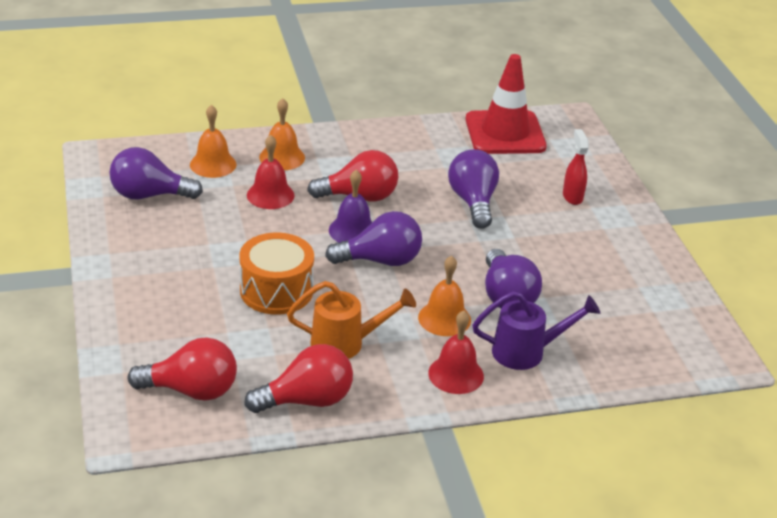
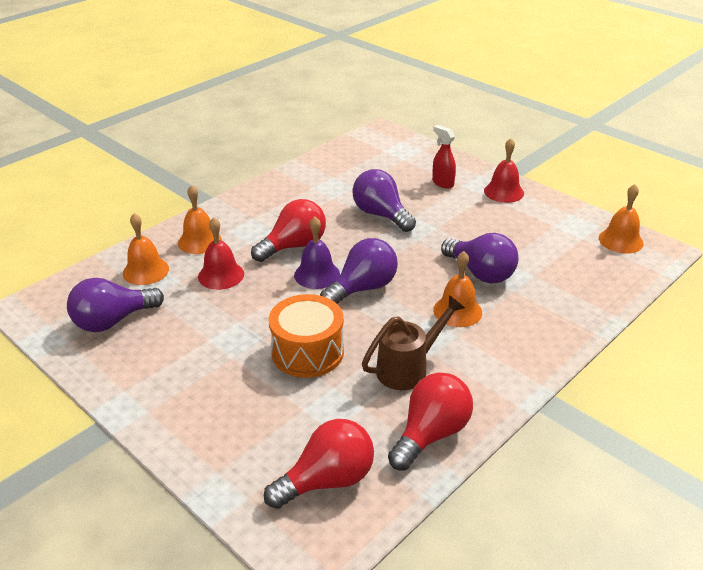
camera: 30 degrees left, 0 degrees up
orange watering can [287,281,416,359] -> brown watering can [362,295,465,390]
red bell [428,310,484,394] -> red bell moved to [484,138,524,203]
red traffic cone [465,54,547,154] -> none
purple watering can [472,291,600,370] -> none
none -> orange bell [599,184,644,253]

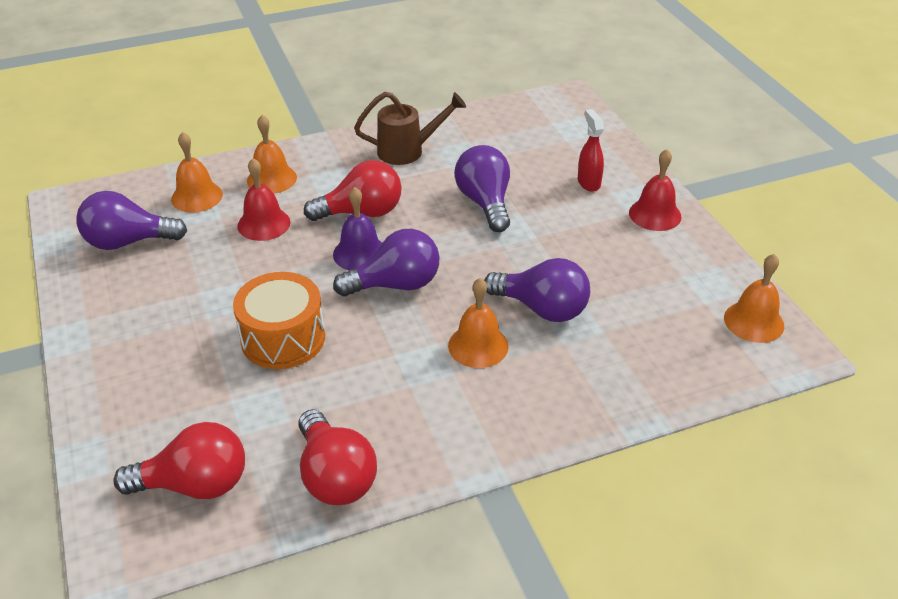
camera: 25 degrees right, 5 degrees up
brown watering can [362,295,465,390] -> brown watering can moved to [354,92,466,165]
red light bulb [388,372,473,471] -> red light bulb turned 90 degrees clockwise [299,409,377,505]
purple light bulb [441,233,519,284] -> purple light bulb turned 45 degrees counterclockwise [484,258,590,322]

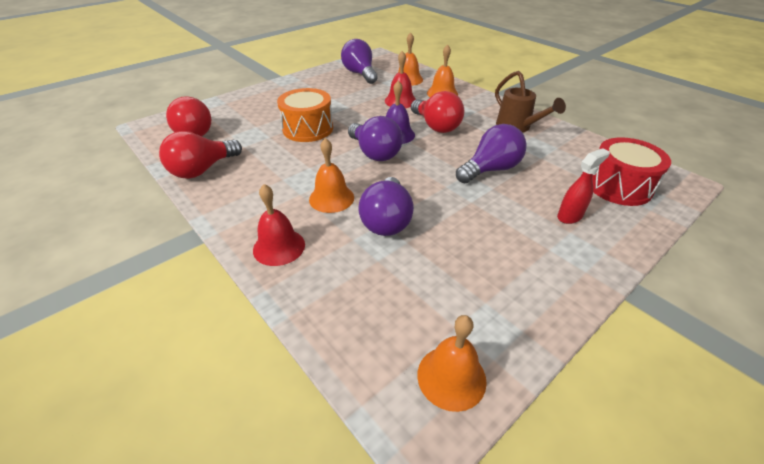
camera: 70 degrees right, 0 degrees up
red bell [629,149,681,231] -> red bell moved to [253,184,305,266]
none -> red drum [592,137,671,206]

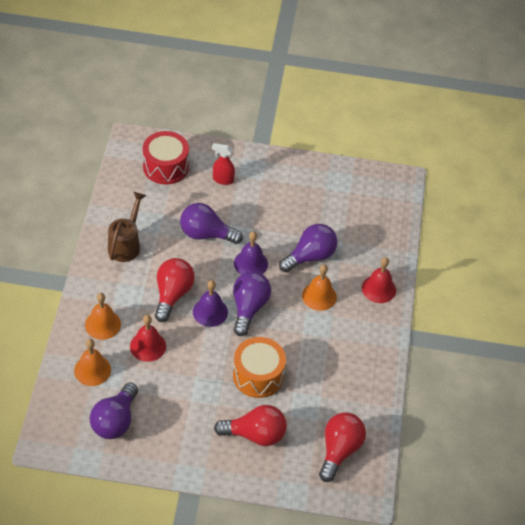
camera: 135 degrees left, 10 degrees up
red light bulb [159,131,242,179] -> red light bulb moved to [214,405,287,446]
orange bell [417,315,487,412] -> none
none -> purple bell [234,231,268,275]

